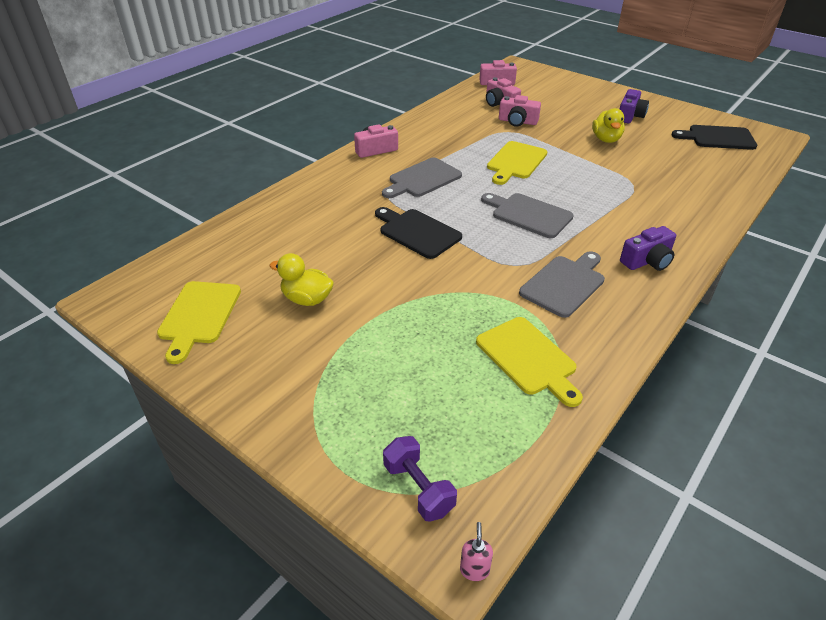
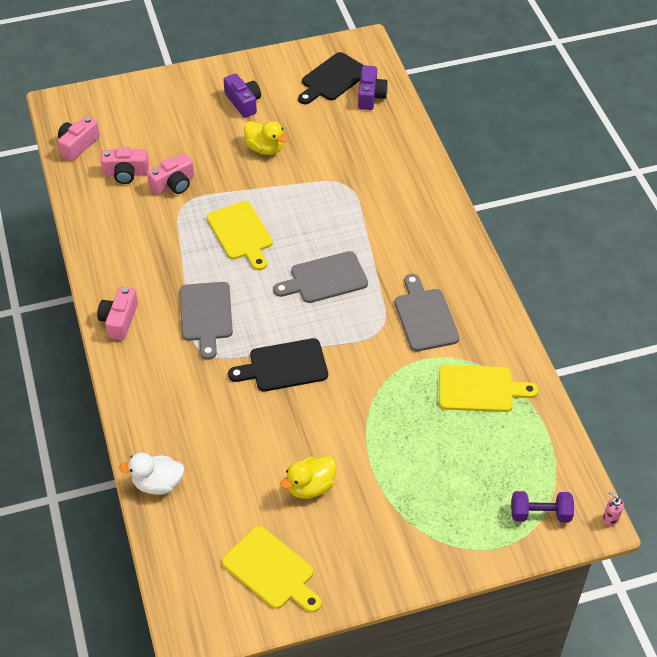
camera: 55 degrees left, 10 degrees up
purple camera [620,226,676,271] -> purple camera moved to [358,65,388,110]
none -> white duck [119,453,184,495]

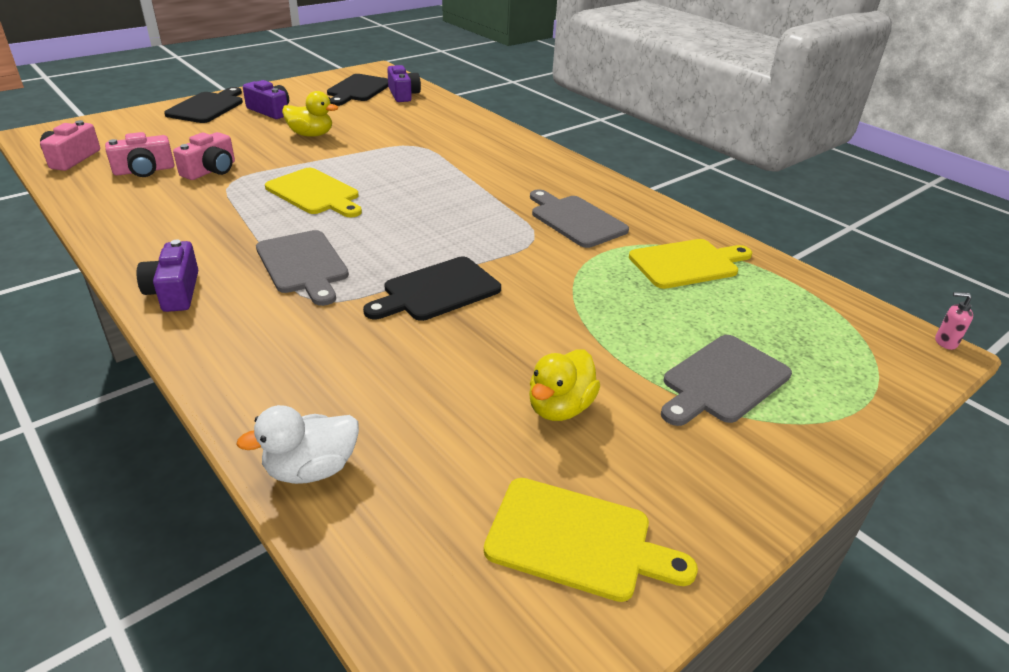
camera: 25 degrees left, 15 degrees down
pink camera [97,287,138,340] -> purple camera [137,240,198,312]
grey cutting board [273,251,368,303] -> grey cutting board moved to [661,335,792,426]
purple dumbbell [511,491,574,522] -> none
none -> black cutting board [164,87,243,123]

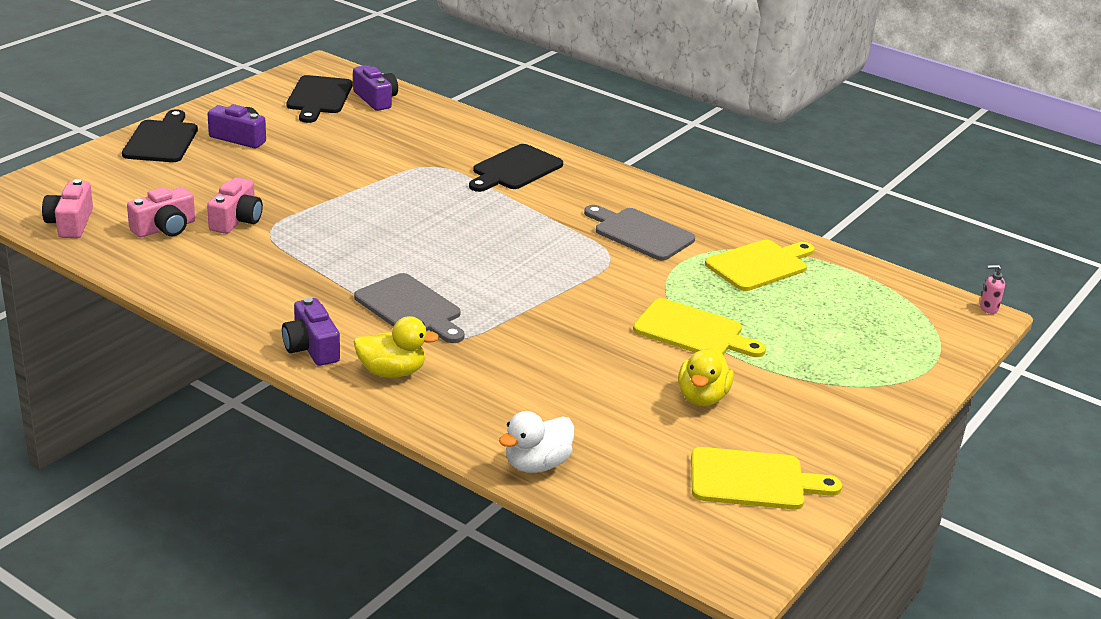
camera: 15 degrees left, 5 degrees down
yellow cutting board [265,168,362,218] -> yellow cutting board moved to [633,298,766,357]
yellow duck [282,91,338,137] -> yellow duck moved to [354,316,439,378]
black cutting board [363,257,501,321] -> black cutting board moved to [469,144,563,192]
grey cutting board [661,335,792,426] -> none

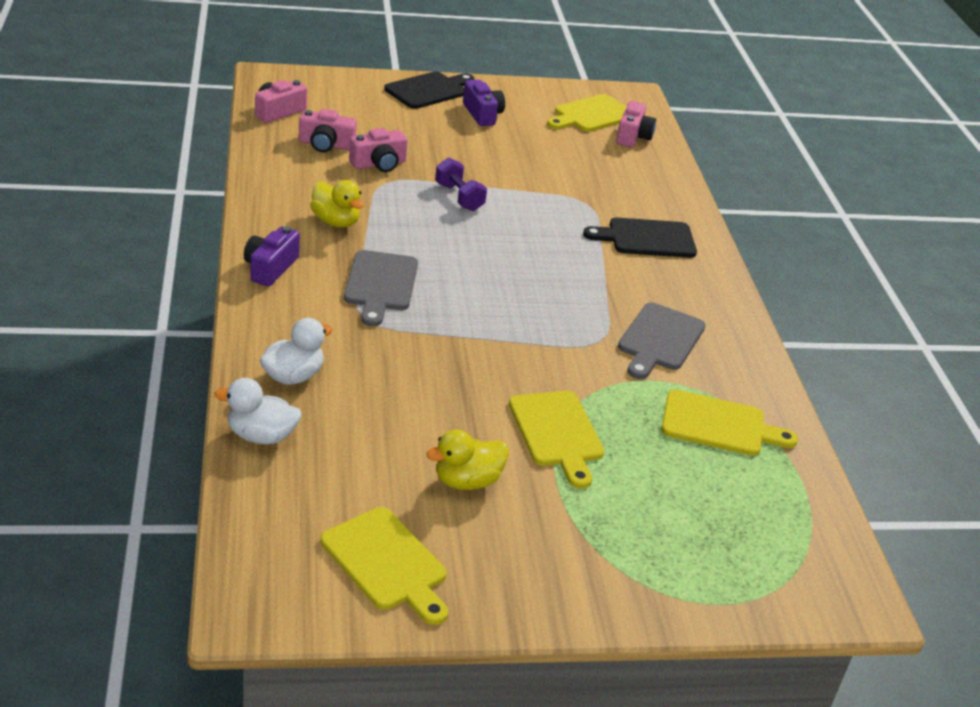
camera: 45 degrees right, 5 degrees up
black cutting board [286,75,353,123] -> yellow cutting board [547,94,626,132]
purple camera [353,65,398,111] -> pink camera [616,101,656,147]
yellow duck [354,316,439,378] -> yellow duck moved to [310,180,364,227]
grey cutting board [584,205,695,261] -> grey cutting board turned 150 degrees counterclockwise [618,302,706,379]
pink soap dispenser [980,265,1005,314] -> none
none -> white duck [260,318,333,385]
none -> purple dumbbell [435,158,487,211]

